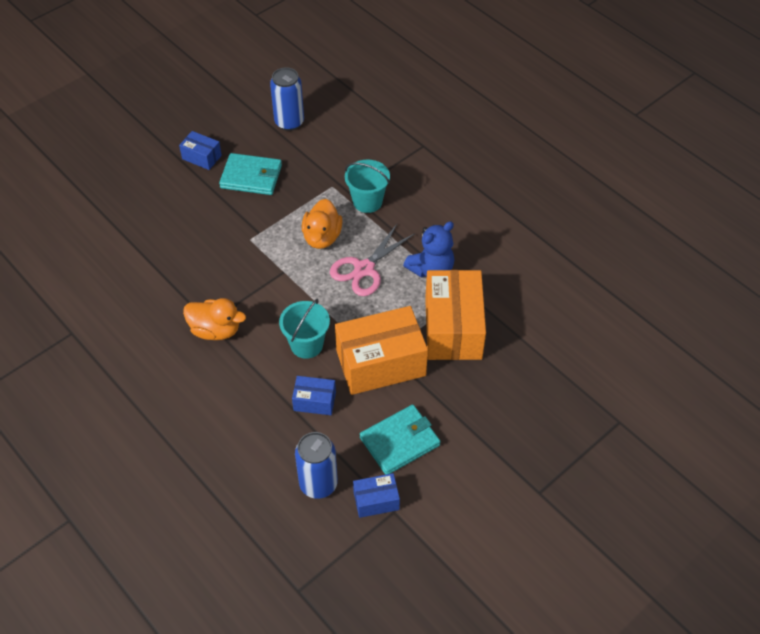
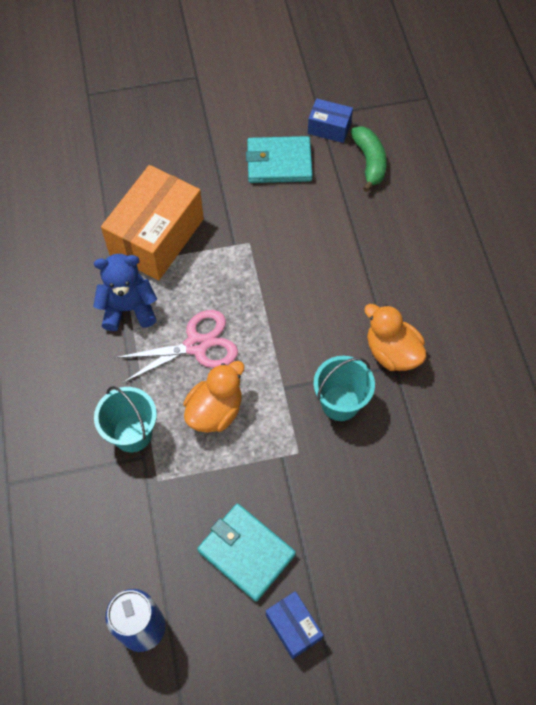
camera: 150 degrees left, 10 degrees up
turquoise bucket [279,299,330,359] -> turquoise bucket moved to [314,356,375,421]
blue box [292,376,336,415] -> none
blue can [295,432,338,499] -> green banana [351,126,387,192]
orange box [335,306,428,395] -> none

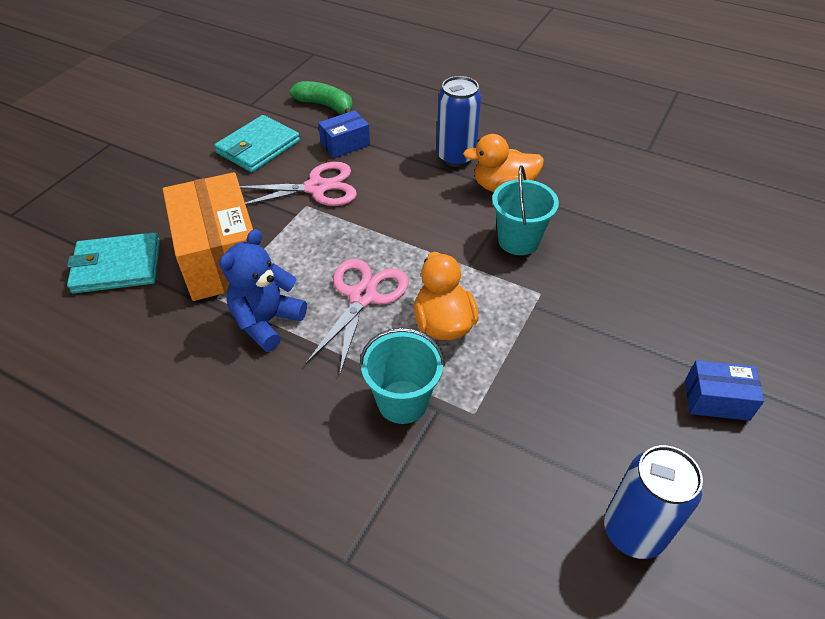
camera: 50 degrees left, 15 degrees down
turquoise wallet [197,503,296,602] -> turquoise wallet moved to [67,232,160,293]
blue box [308,98,353,143] -> blue box moved to [318,110,370,158]
none -> pink scissors [240,162,357,206]
none -> blue can [437,76,481,167]

